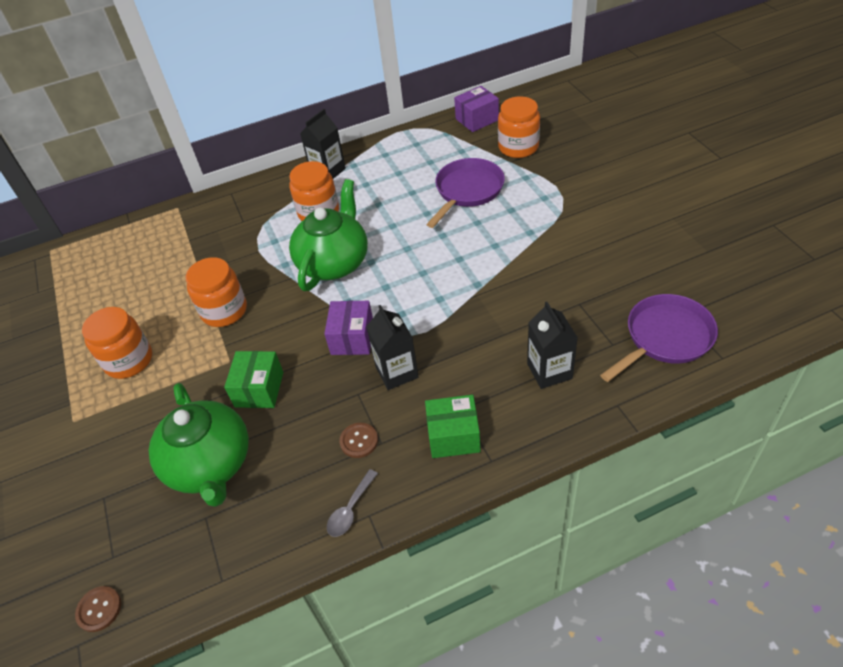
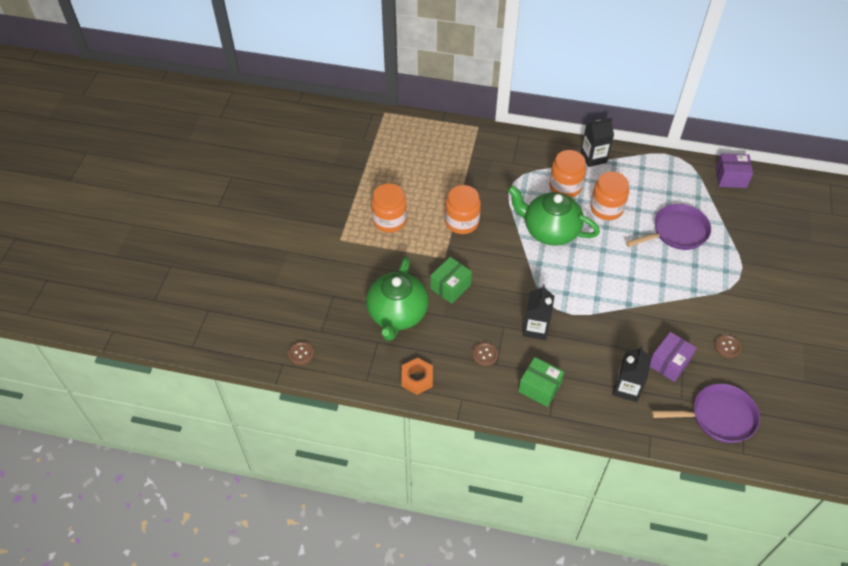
camera: 30 degrees right, 5 degrees up
green teapot [289,179,368,291] -> green teapot turned 120 degrees counterclockwise [508,185,600,246]
purple box [324,301,373,355] -> purple box moved to [650,332,697,382]
grey spoon [327,469,378,537] -> none
orange jar [498,97,540,158] -> orange jar moved to [590,172,629,220]
none -> orange nut [401,358,433,395]
none -> brown button [714,335,741,358]

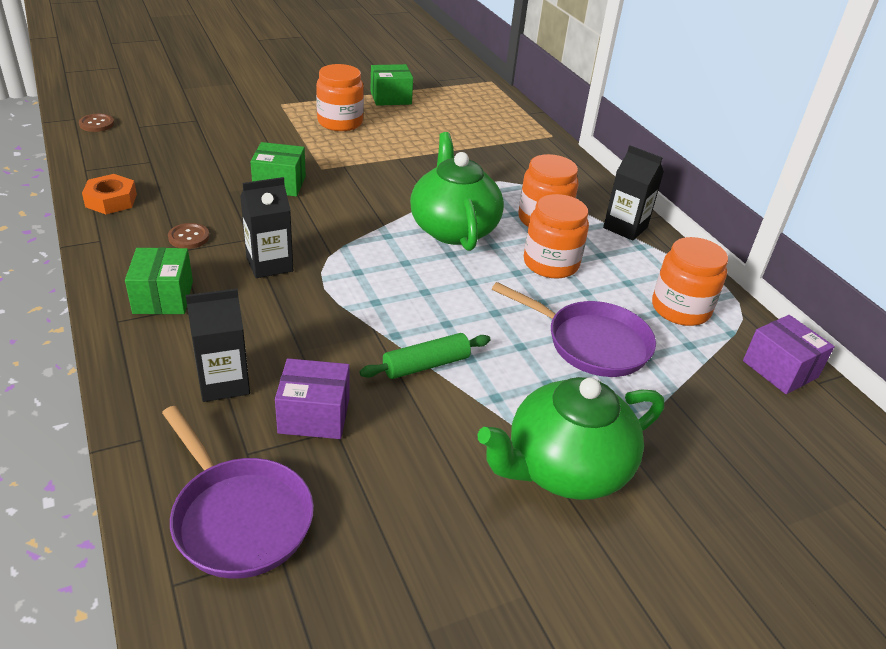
camera: 50 degrees right, 15 degrees down
green teapot [366,257,429,341] -> green teapot moved to [478,377,664,500]
orange jar [445,185,481,234] -> orange jar moved to [652,237,728,326]
brown button [714,335,741,358] -> none
none -> green rolling pin [360,333,491,379]
none -> green box [371,64,413,106]

